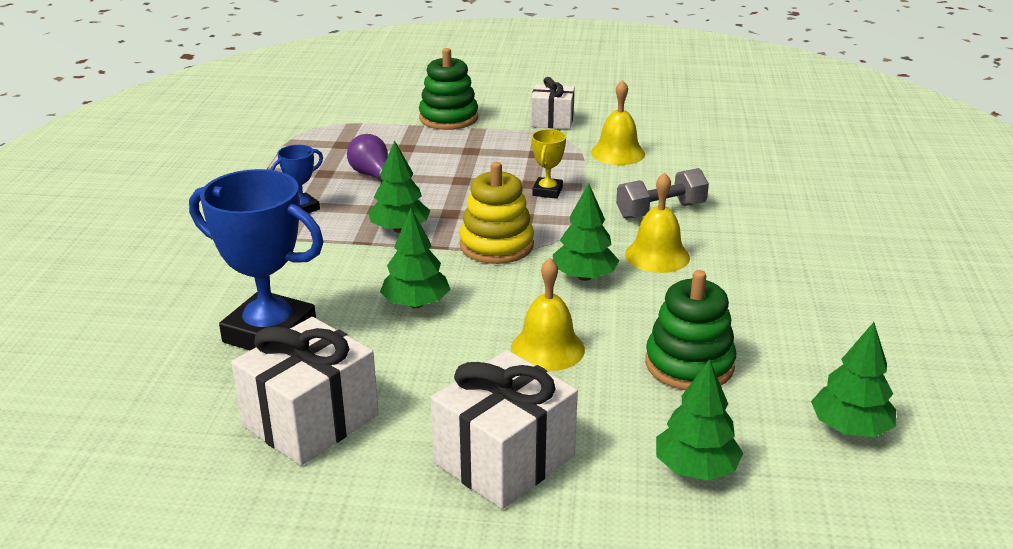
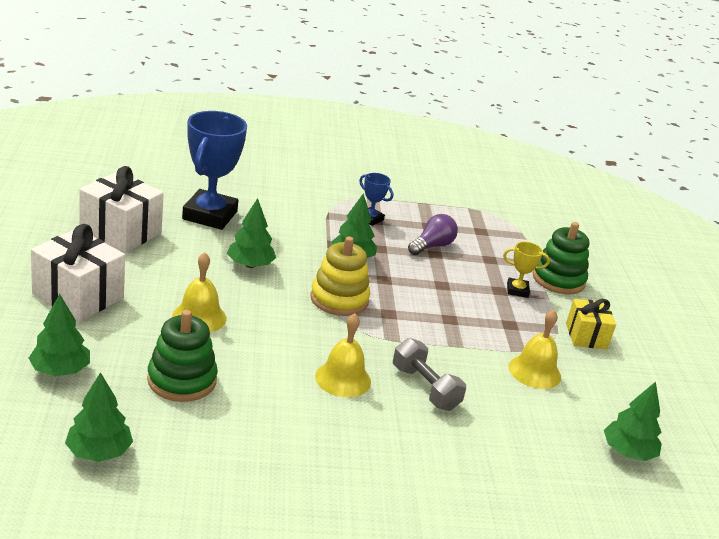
camera: 75 degrees right, 0 degrees up
white gift [531,77,575,129] -> yellow gift [566,299,616,349]
yellow trophy [532,129,566,199] -> yellow trophy moved to [503,242,550,298]
green tree [553,183,619,281] -> green tree moved to [604,382,662,461]

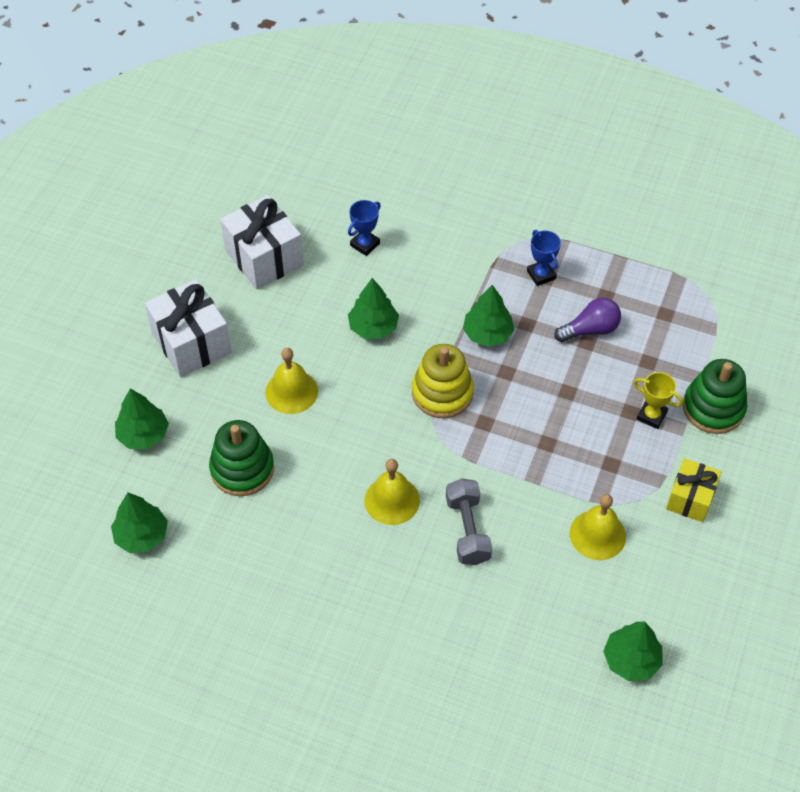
camera: 30 degrees right, 25 degrees up
blue trophy [182,111,247,230] -> blue trophy [348,200,381,256], size x0.47

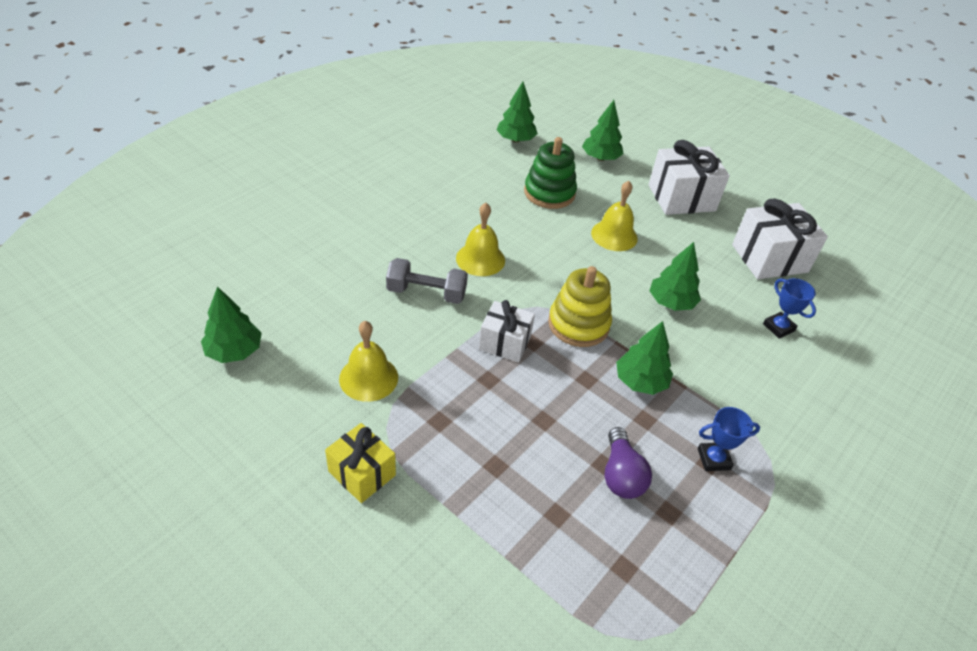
camera: 105 degrees right, 10 degrees down
yellow trophy [634,372,683,429] -> none
green stacking toy [683,359,747,434] -> none
none -> white gift [479,300,535,362]

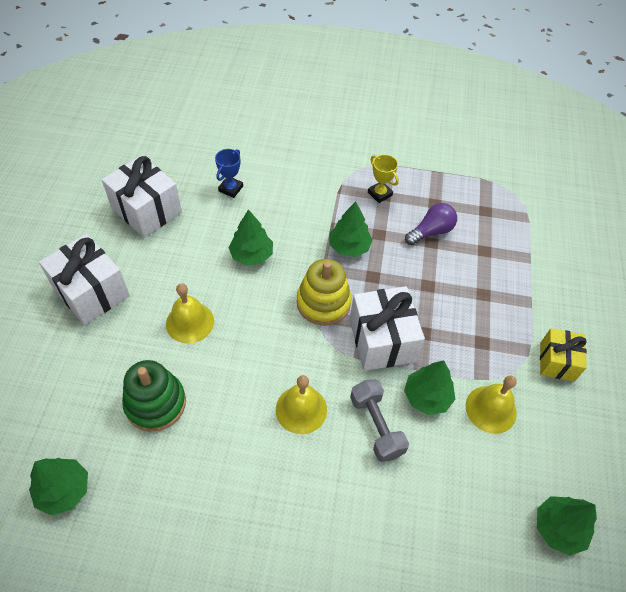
camera: 120 degrees left, 10 degrees up
white gift [479,300,535,362] -> white gift [350,286,425,371], size x1.60
green tree [582,100,624,161] -> green tree moved to [404,360,455,415]
blue trophy [698,407,760,471] -> yellow trophy [368,154,399,203]

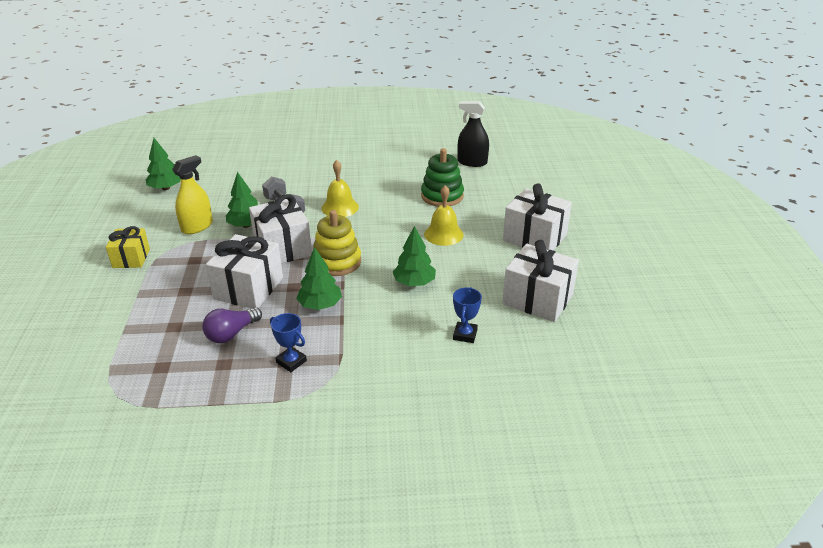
camera: 170 degrees right, 20 degrees down
green tree [29,458,88,516] -> black spray bottle [458,101,489,167]
yellow trophy [368,154,399,203] -> blue trophy [270,313,307,372]
yellow bell [466,376,517,434] -> yellow spray bottle [172,155,213,234]
none -> white gift [206,234,283,308]

